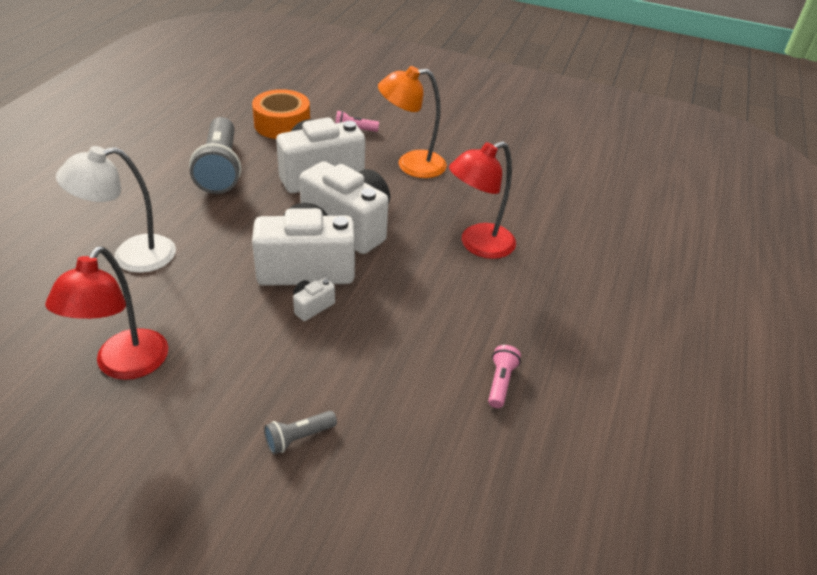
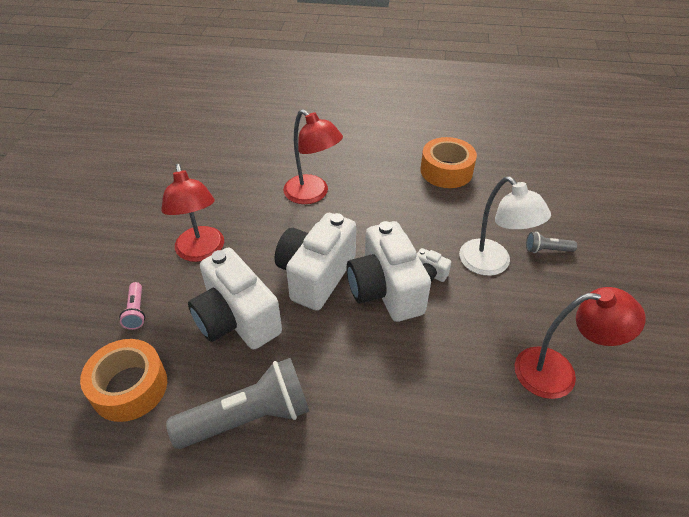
camera: 100 degrees left, 5 degrees up
white lamp [56,146,176,273] -> white lamp moved to [459,177,551,276]
grey flashlight [264,411,337,454] -> grey flashlight turned 135 degrees clockwise [526,232,577,253]
orange lamp [378,66,447,178] -> red lamp [161,164,224,262]
pink flashlight [488,345,521,408] -> orange tape [421,137,477,188]

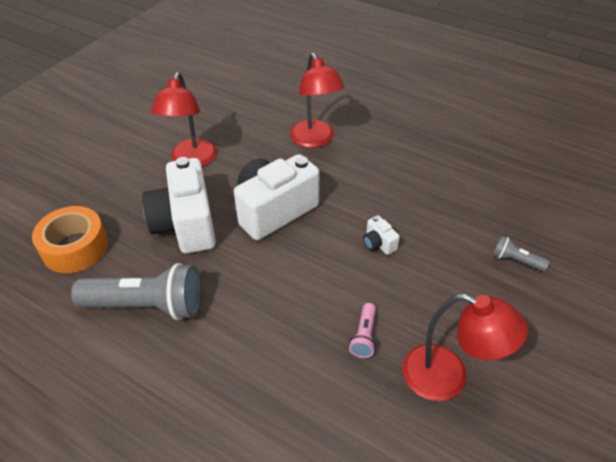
camera: 25 degrees right, 0 degrees up
pink flashlight [119,282,145,330] -> pink flashlight moved to [349,303,376,358]
white camera [346,221,431,322] -> none
orange tape [421,137,477,188] -> none
white lamp [459,177,551,276] -> none

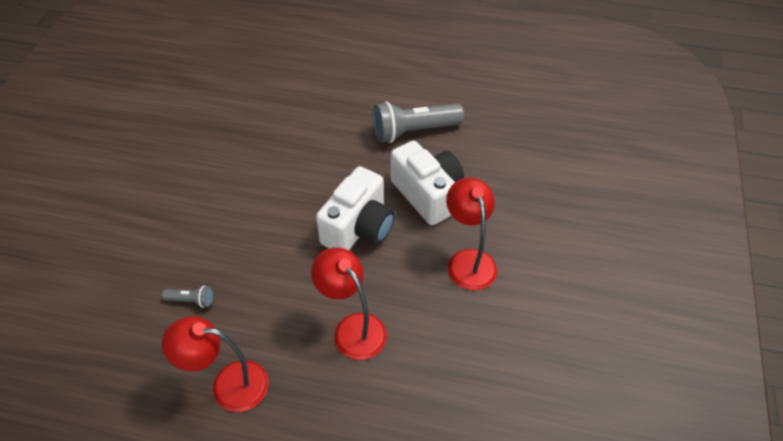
camera: 160 degrees right, 5 degrees up
orange tape [32,206,108,273] -> none
pink flashlight [349,303,376,358] -> none
white camera [363,215,400,255] -> none
red lamp [402,294,528,401] -> red lamp moved to [162,316,269,412]
grey flashlight [493,236,550,271] -> grey flashlight moved to [162,286,213,308]

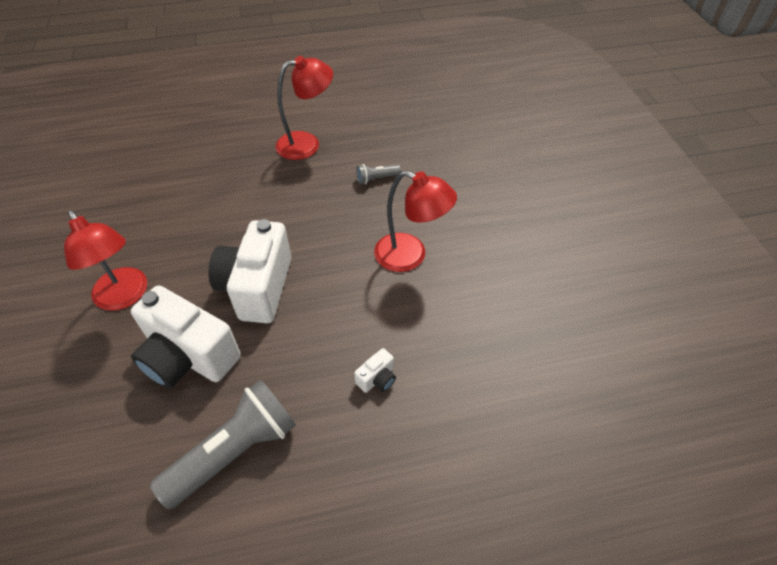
camera: 155 degrees right, 0 degrees up
red lamp [311,247,387,360] -> red lamp moved to [374,171,457,272]
none -> white camera [354,348,396,393]

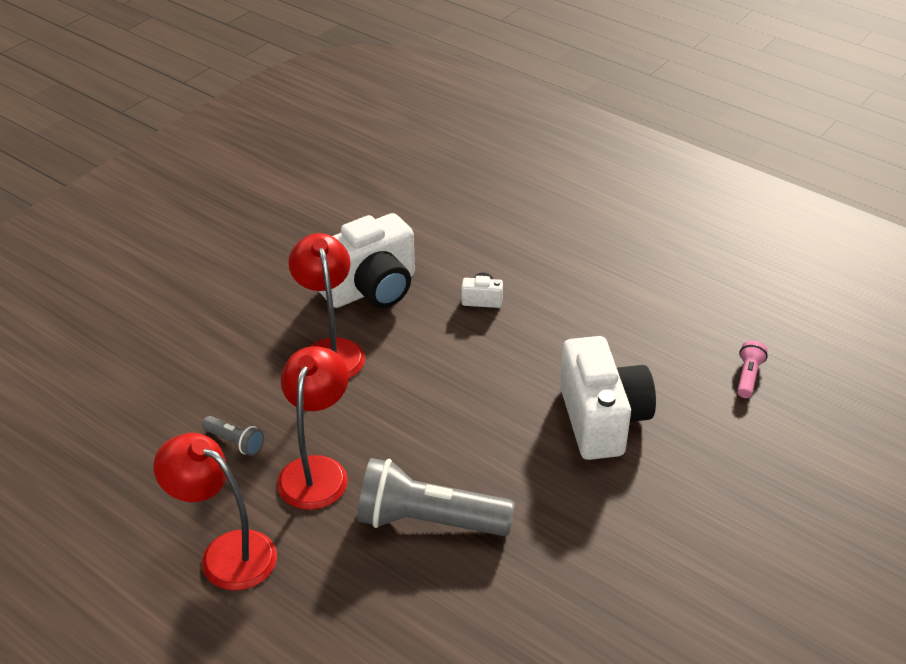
camera: 130 degrees left, 10 degrees down
red lamp [64,210,147,311] -> red lamp moved to [277,346,349,510]
grey flashlight [150,380,296,509] -> grey flashlight moved to [357,458,515,536]
white camera [208,219,291,323] -> white camera moved to [319,213,415,308]
none -> pink flashlight [737,341,768,398]

